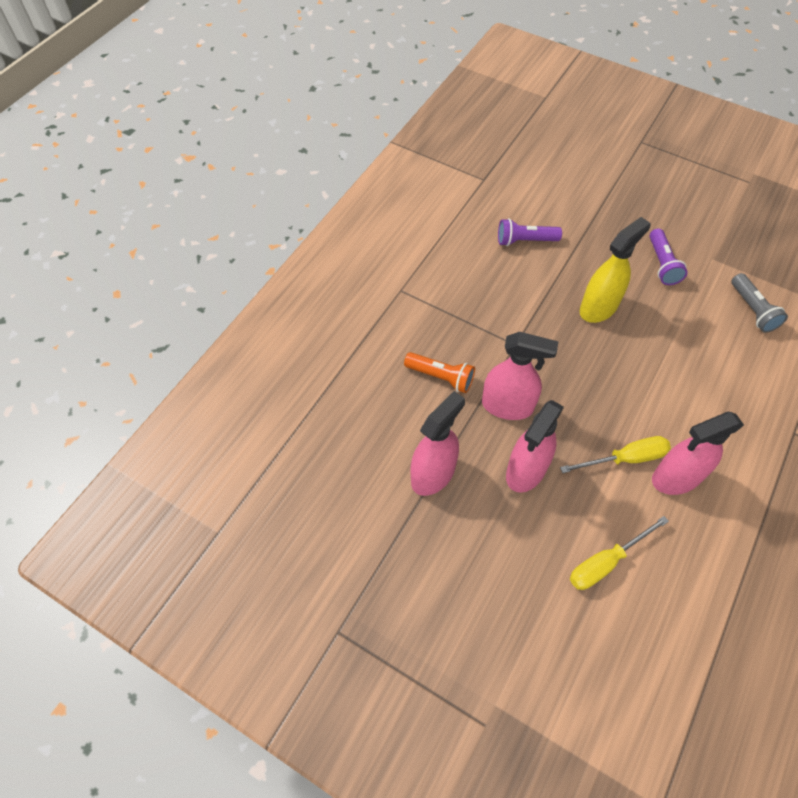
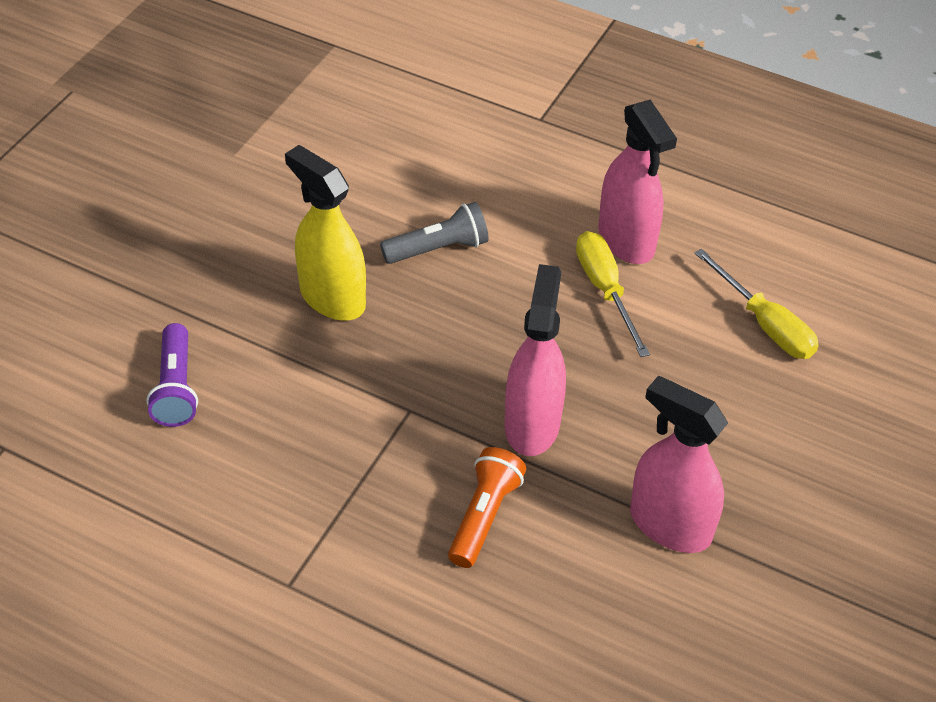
camera: 95 degrees left, 10 degrees down
pink spray bottle [506,400,564,493] -> none
purple flashlight [649,228,688,285] -> none
grey flashlight [731,273,788,333] -> grey flashlight moved to [380,202,489,264]

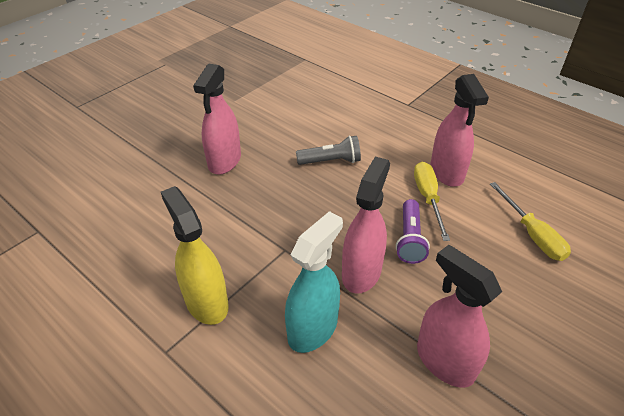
camera: 15 degrees right, 5 degrees down
purple flashlight [147,323,198,427] -> purple flashlight moved to [396,199,430,264]
yellow spray bottle [285,145,366,321] -> yellow spray bottle moved to [161,186,229,325]
orange flashlight [448,447,526,568] -> turquoise spray bottle [285,211,343,353]
none -> pink spray bottle [193,63,241,175]

